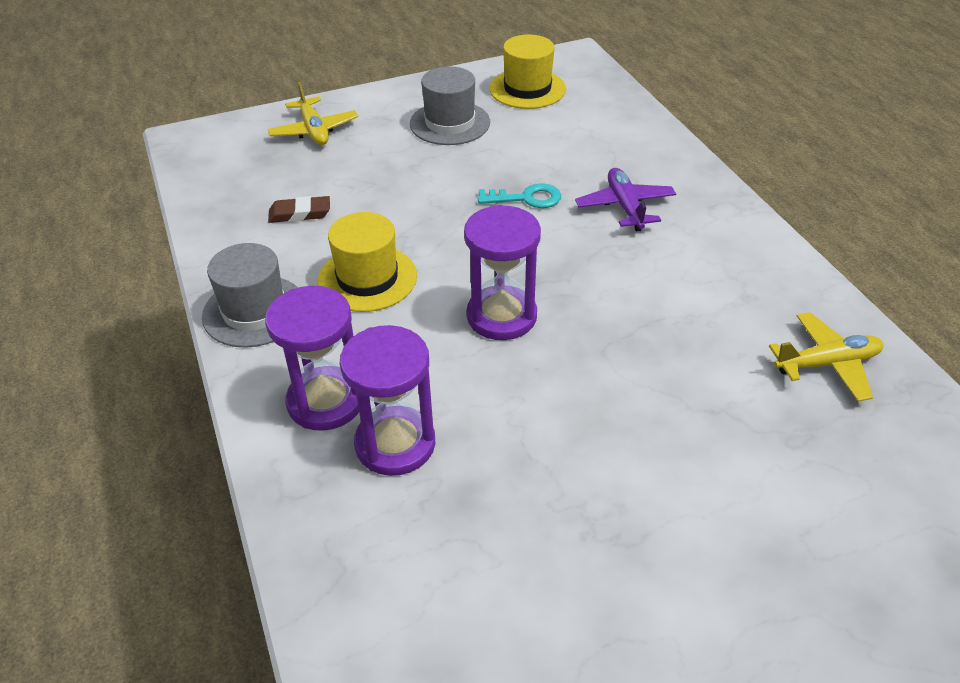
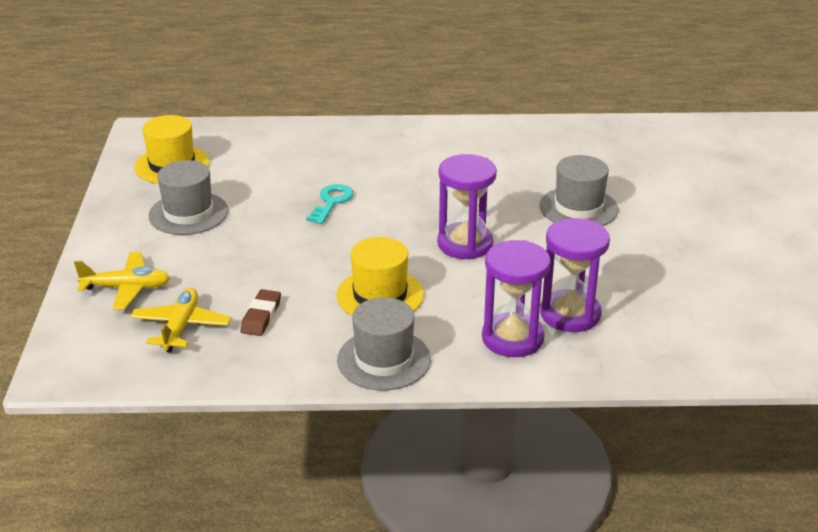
camera: 70 degrees left, 10 degrees down
purple plane [575,168,676,232] -> none
yellow plane [769,312,883,402] -> yellow plane moved to [130,288,231,353]
none -> grey hat [540,155,618,226]

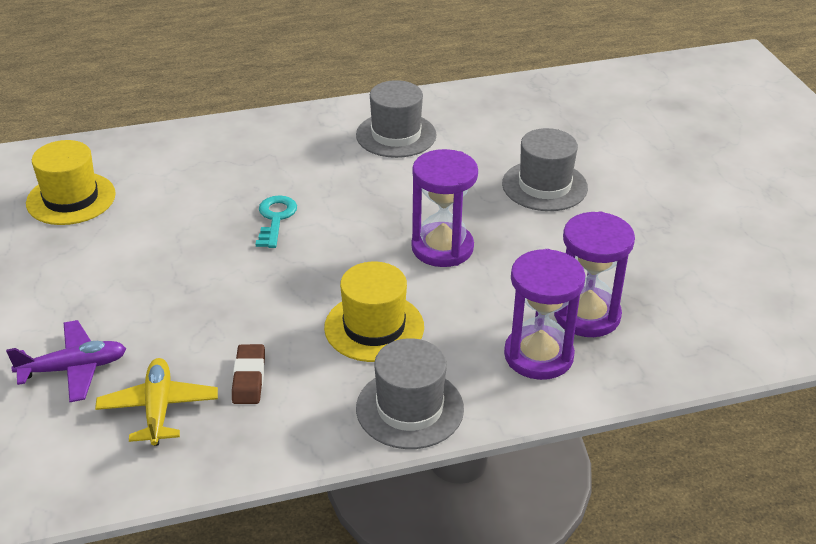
camera: 15 degrees left, 5 degrees up
yellow plane [74,252,170,310] -> purple plane [6,320,126,402]
grey hat [148,160,228,235] -> grey hat moved to [356,80,437,158]

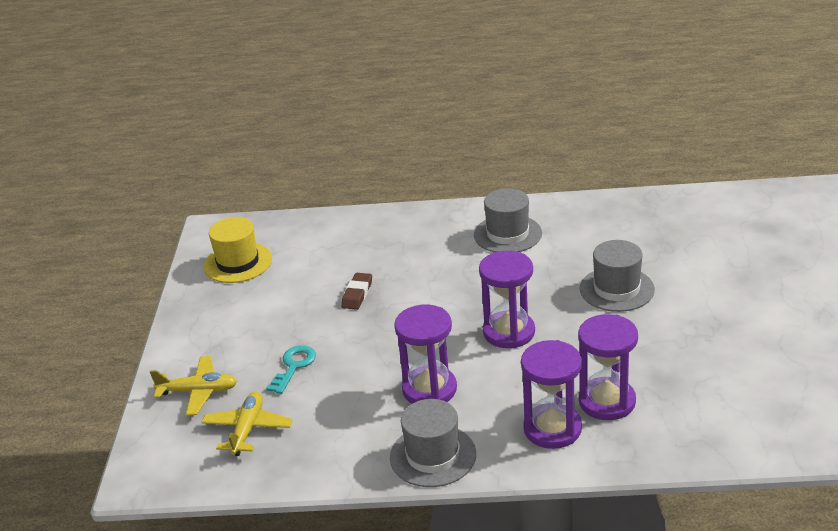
camera: 20 degrees right, 5 degrees down
purple plane [6,320,126,402] -> yellow plane [150,356,237,416]
brown eraser [232,344,265,404] -> brown eraser moved to [341,273,372,310]
turquoise key [256,195,297,248] -> turquoise key moved to [266,345,316,394]
yellow hat [324,262,424,362] -> purple hourglass [394,305,457,404]

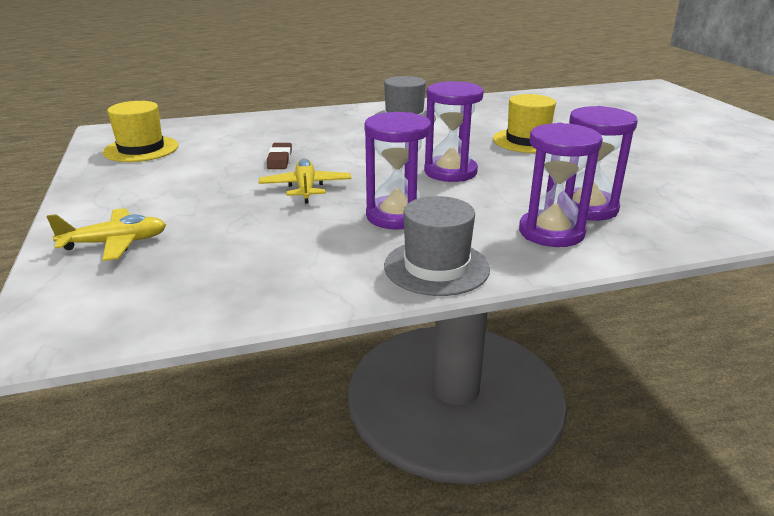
camera: 20 degrees left, 5 degrees down
yellow plane [201,391,293,456] -> yellow plane moved to [259,158,352,204]
turquoise key [266,345,316,394] -> none
grey hat [580,240,655,312] -> yellow hat [493,94,556,153]

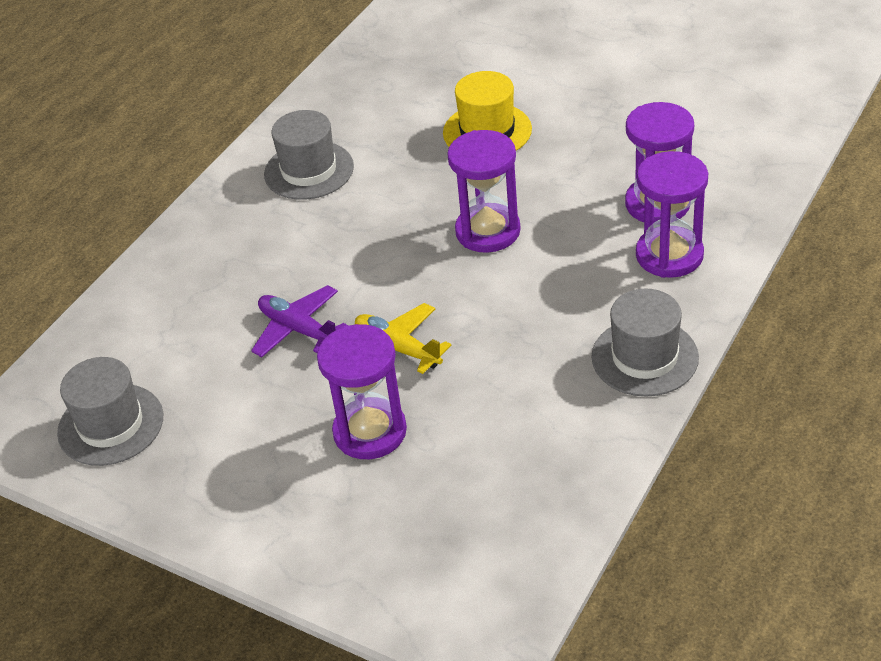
camera: 40 degrees left, 15 degrees up
yellow plane [46,208,166,261] -> none
yellow hat [103,101,179,162] -> grey hat [57,357,163,466]
brown eraser [267,143,292,169] -> purple plane [251,285,347,357]
purple hourglass [364,112,431,230] -> purple hourglass moved to [317,324,407,459]

